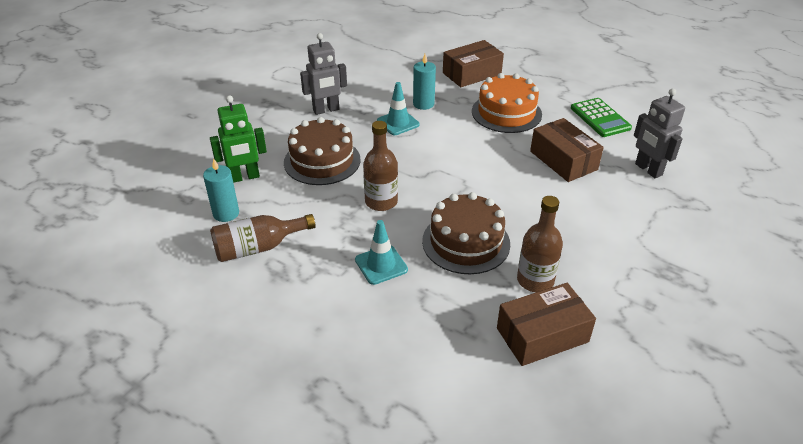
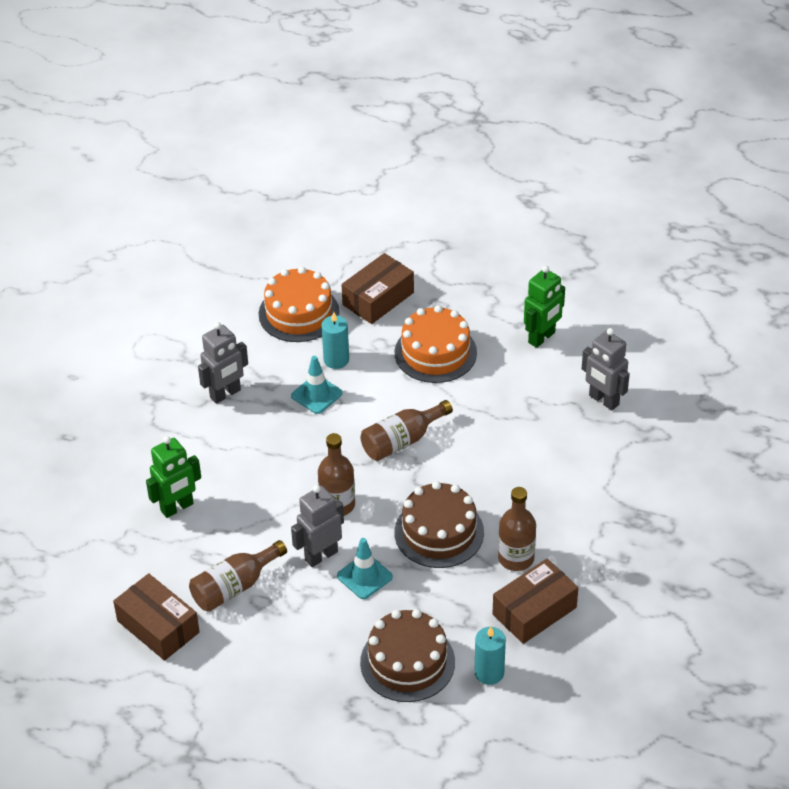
camera: 15 degrees left, 5 degrees up
turquoise candle [203,158,239,222] -> turquoise candle moved to [475,627,506,685]
brown cake [284,117,360,185] -> brown cake moved to [360,609,455,702]
brown box [530,118,604,182] -> brown box moved to [113,573,200,661]
green calculator [571,98,632,137] -> green robot [524,266,565,348]
none -> orange cake [259,267,339,342]
none -> grey robot [291,485,344,567]
none -> brown bottle [361,400,453,461]

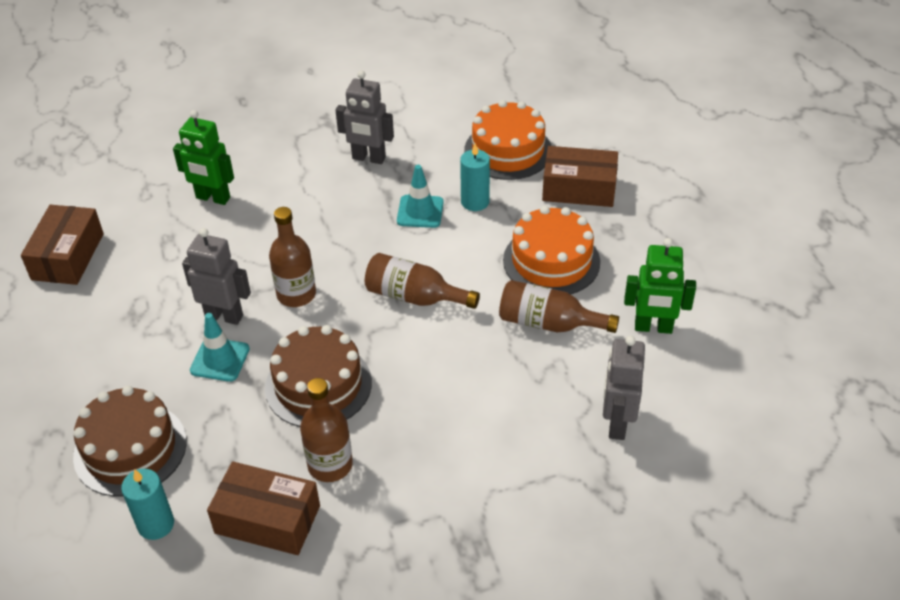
camera: 55 degrees right, 0 degrees up
brown bottle [189,540,287,612] -> brown bottle moved to [499,280,619,333]

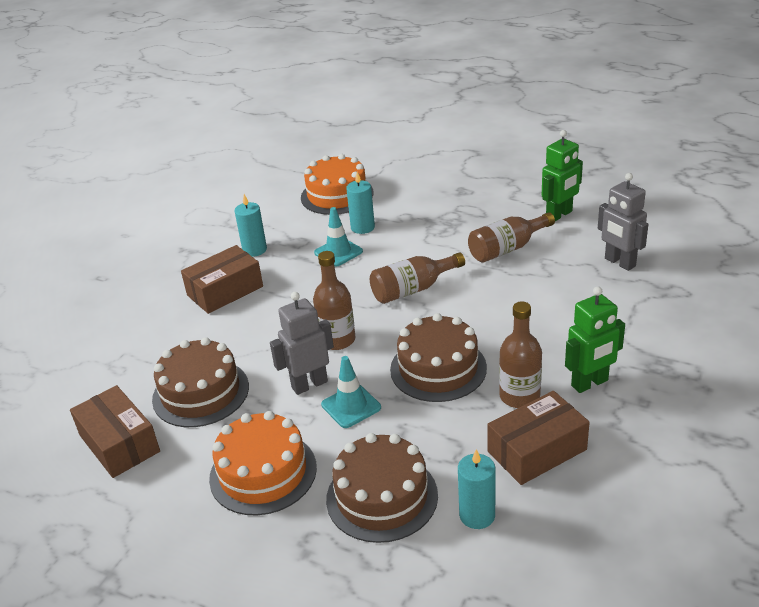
camera: 45 degrees left, 10 degrees down
green robot [173,110,234,205] -> green robot moved to [565,286,625,393]
grey robot [335,70,394,164] -> turquoise candle [234,194,267,257]
orange cake [503,206,600,295] -> orange cake moved to [209,411,317,515]
brown box [542,146,618,207] -> brown box moved to [181,245,263,314]
none -> brown cake [152,337,249,427]

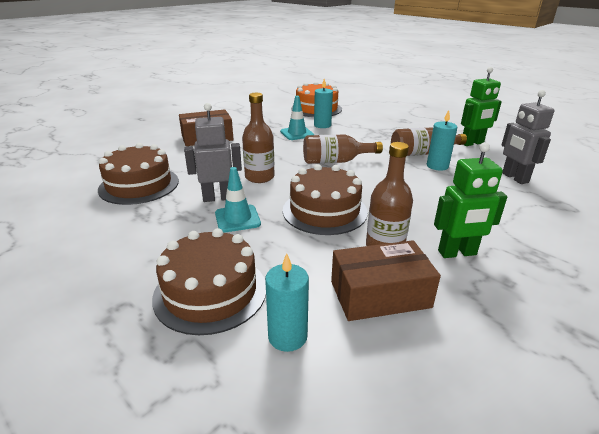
camera: 15 degrees right, 5 degrees down
brown box [70,385,160,478] -> none
orange cake [209,411,317,515] -> none
turquoise candle [234,194,267,257] -> turquoise candle moved to [427,110,457,171]

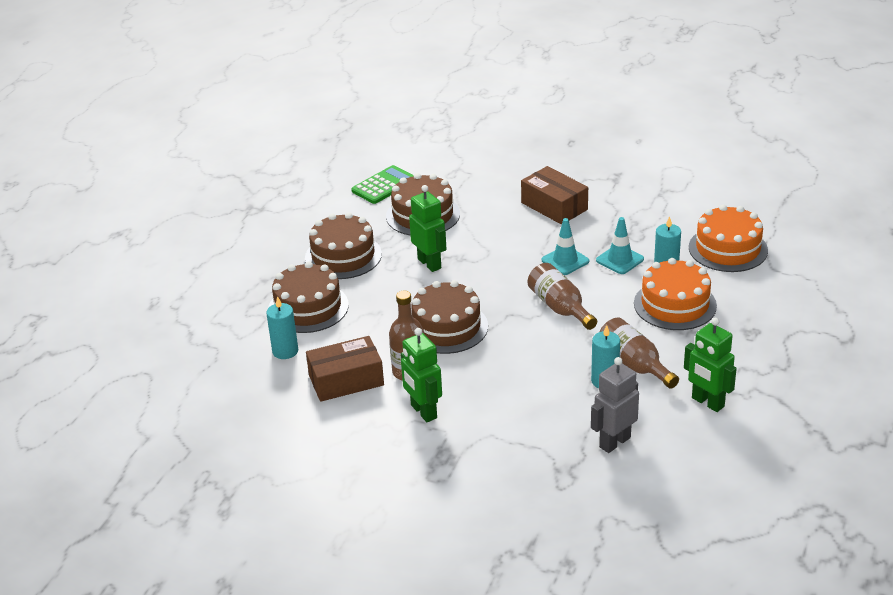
camera: 70 degrees right, 5 degrees up
grey robot [184,103,242,202] -> green robot [409,185,447,272]
turquoise traffic cone [215,167,261,233] -> turquoise traffic cone moved to [542,218,589,275]
brown bottle [242,93,275,183] -> none
brown box [331,240,441,321] -> brown box turned 75 degrees counterclockwise [306,336,384,402]
none -> brown cake [305,212,382,279]
none -> green calculator [351,165,414,204]
none -> orange cake [634,258,717,330]

